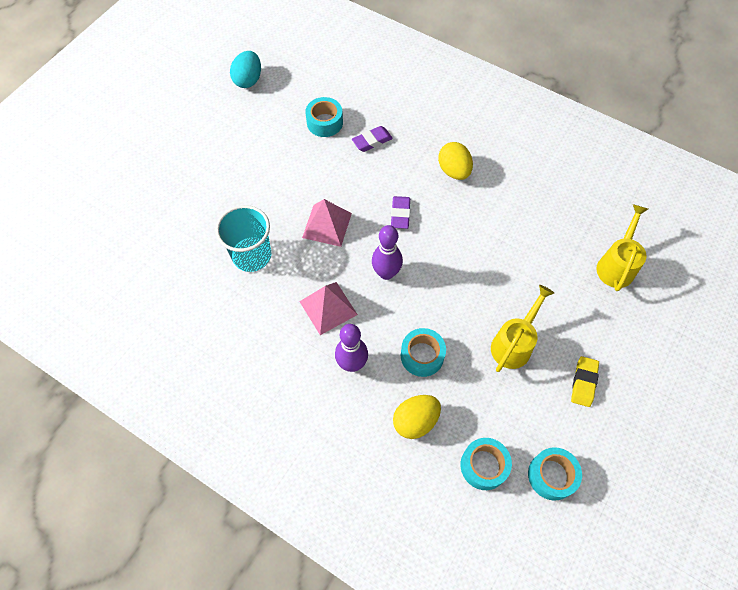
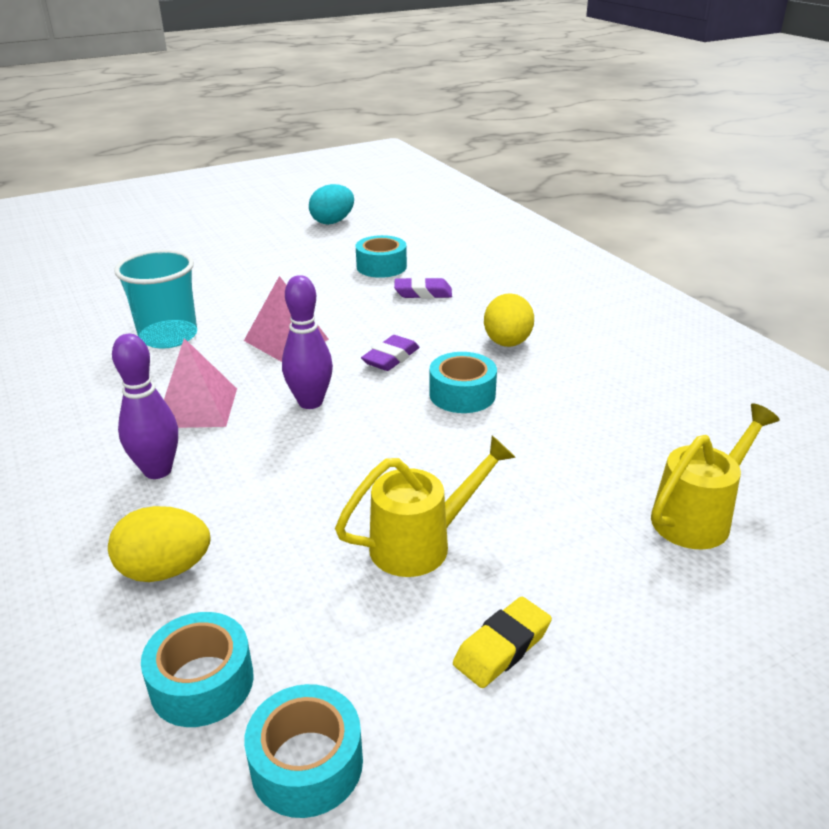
camera: 30 degrees right, 30 degrees down
turquoise tape [401,328,446,377] -> turquoise tape moved to [429,352,497,413]

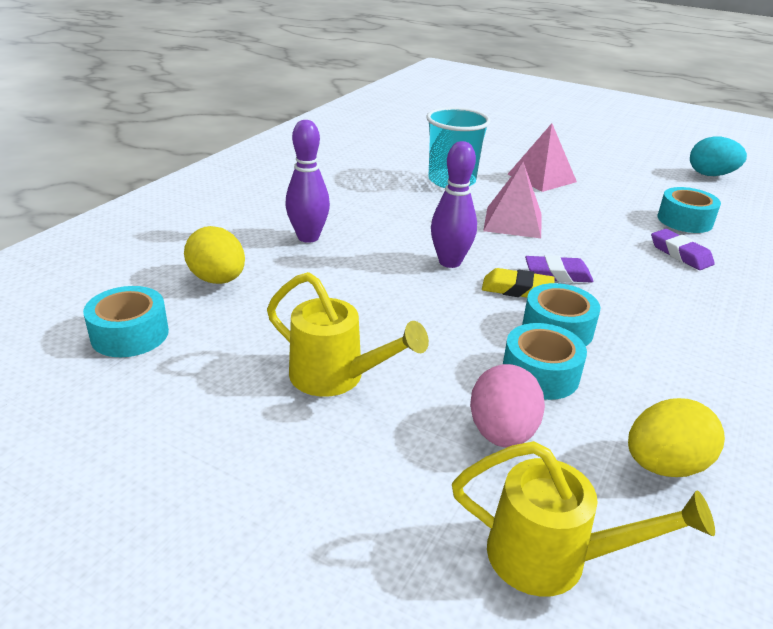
camera: 55 degrees right, 0 degrees up
pink pyramid [164,338,237,428] -> pink pyramid moved to [508,123,577,192]
turquoise tape [244,684,363,818] -> turquoise tape moved to [503,323,587,400]
yellow eraser [453,597,552,688] -> yellow eraser moved to [482,268,555,298]
yellow egg [484,293,534,347] -> yellow egg moved to [628,398,725,477]
none -> pink egg [470,364,545,447]

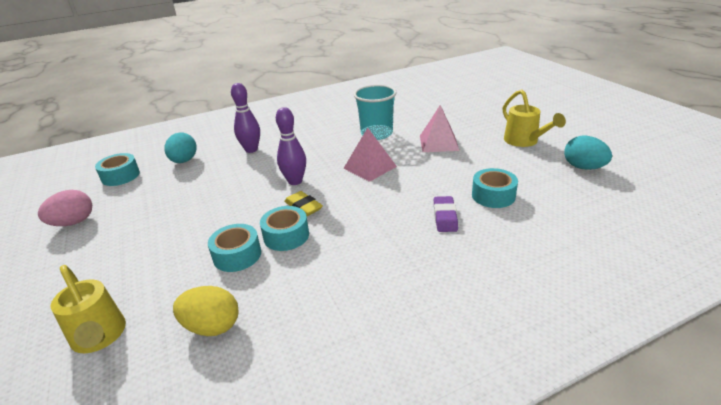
camera: 40 degrees right, 0 degrees up
yellow egg [184,226,245,284] -> turquoise egg [164,132,197,163]
yellow watering can [267,272,429,397] -> yellow watering can moved to [503,90,566,147]
pink egg [470,364,545,447] -> pink egg moved to [38,190,92,226]
purple eraser [525,255,593,283] -> none

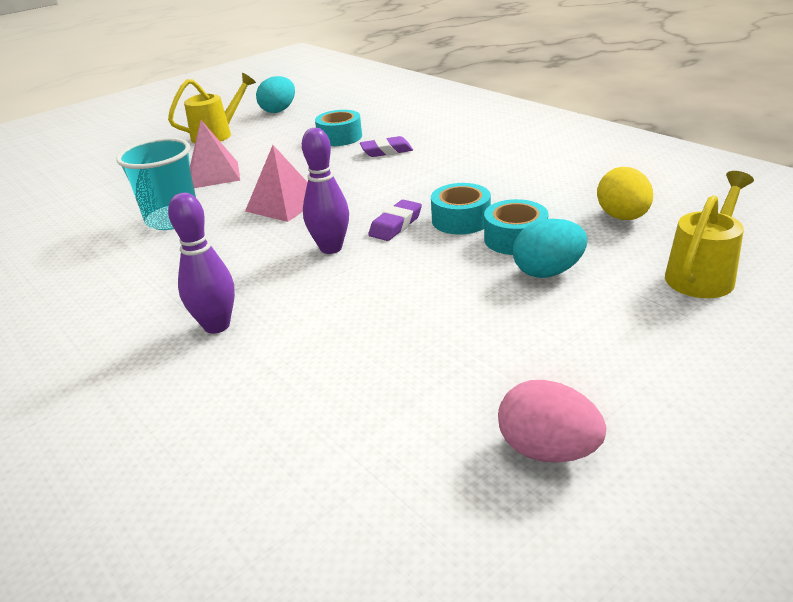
camera: 105 degrees left, 0 degrees up
turquoise tape [95,153,140,186] -> none
turquoise egg [164,132,197,163] -> turquoise egg moved to [513,219,587,278]
yellow eraser [284,191,323,216] -> purple eraser [368,200,422,241]

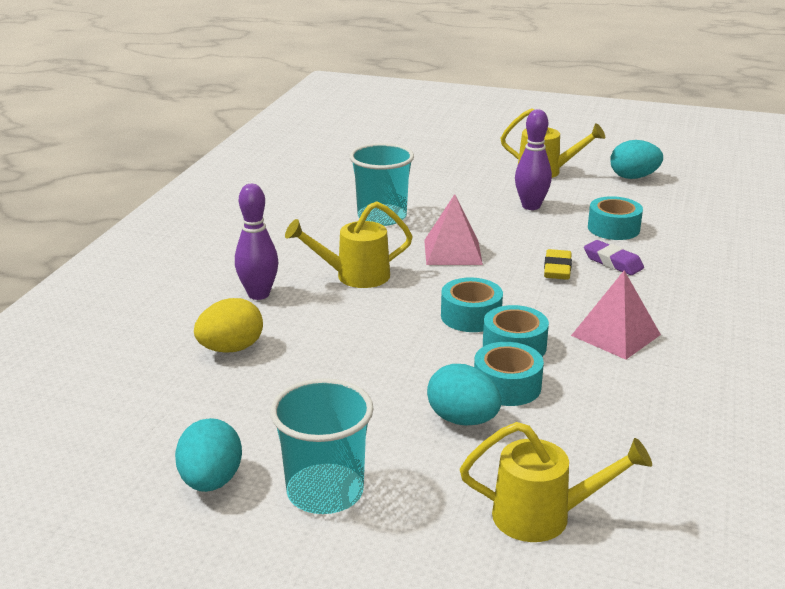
camera: 55 degrees right, 5 degrees down
pink pyramid [190,120,240,188] -> pink pyramid moved to [571,270,661,360]
purple bowling pin [302,128,349,254] -> purple bowling pin moved to [515,109,552,210]
purple eraser [368,200,422,241] -> turquoise tape [441,278,503,332]
pink egg [498,380,606,463] -> turquoise egg [175,418,242,492]
yellow egg [597,167,653,220] -> yellow egg moved to [194,298,263,353]
none -> turquoise cup [270,378,374,514]
none -> yellow watering can [285,201,413,288]
none -> yellow eraser [544,249,572,280]

